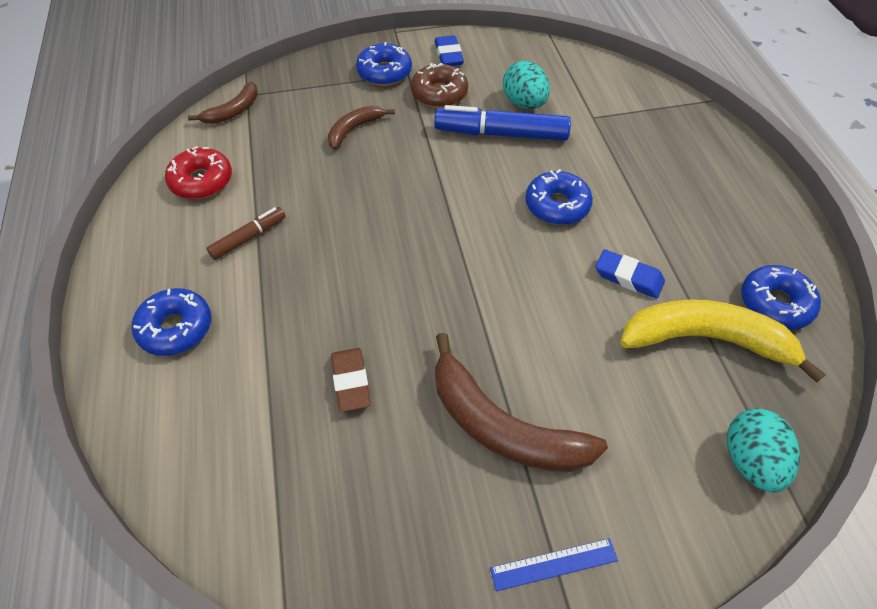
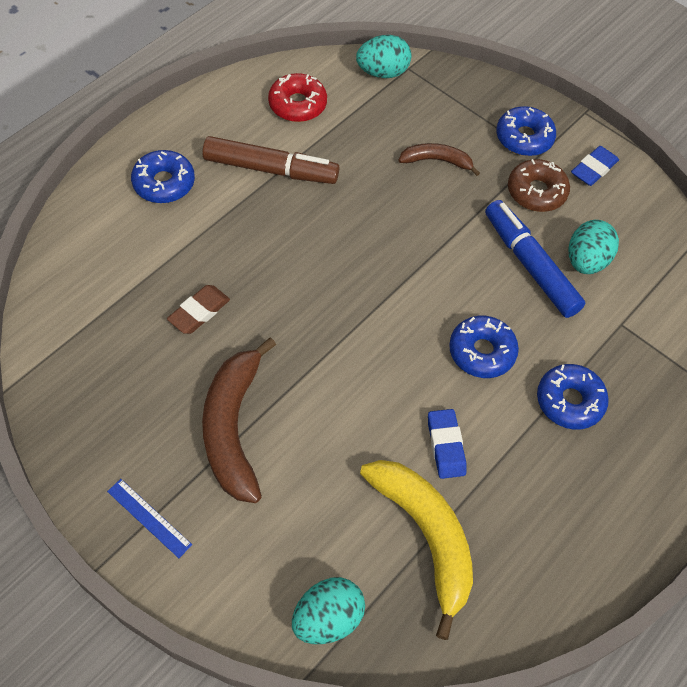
camera: 50 degrees right, 5 degrees up
brown banana [188,82,258,124] -> turquoise egg [356,35,411,78]
brown marker [207,207,286,260] -> brown marker [202,136,339,184], size x1.79
blue donut [741,265,821,330] -> blue donut moved to [537,364,609,430]

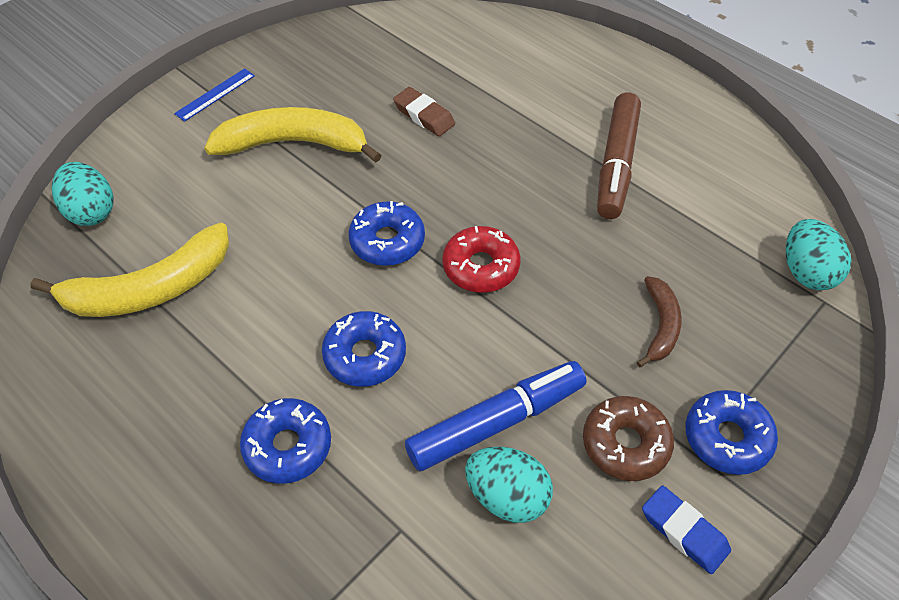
camera: 95 degrees right, 5 degrees down
blue donut [131,150,195,203] -> blue donut moved to [348,201,425,266]
brown banana [202,337,276,503] -> yellow banana [204,107,382,163]
red donut [268,73,327,122] -> red donut moved to [442,226,520,293]
blue eraser [428,409,466,479] -> none

